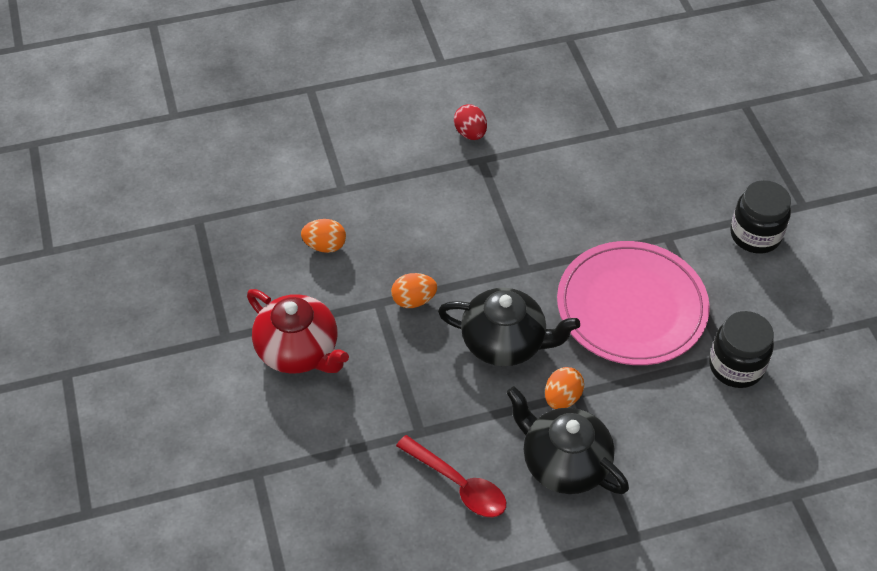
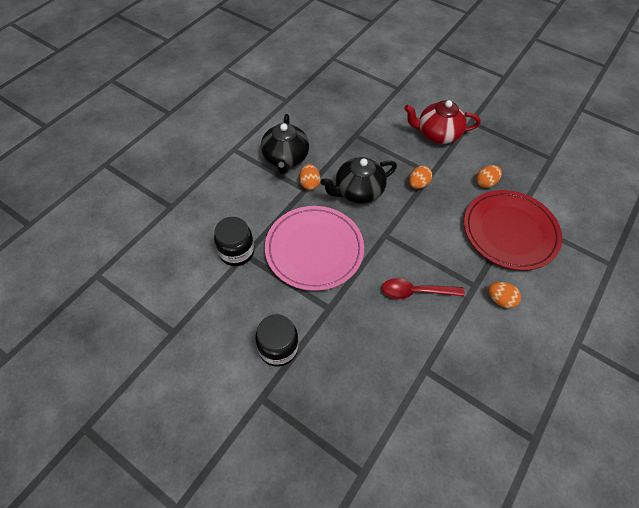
camera: 140 degrees right, 5 degrees up
red spoon [396,435,506,517] -> red spoon moved to [382,278,465,299]
red egg [454,104,487,140] -> orange egg [488,282,521,308]
black teapot [506,386,629,494] -> black teapot turned 90 degrees clockwise [261,114,309,174]
none -> red plate [464,190,562,270]

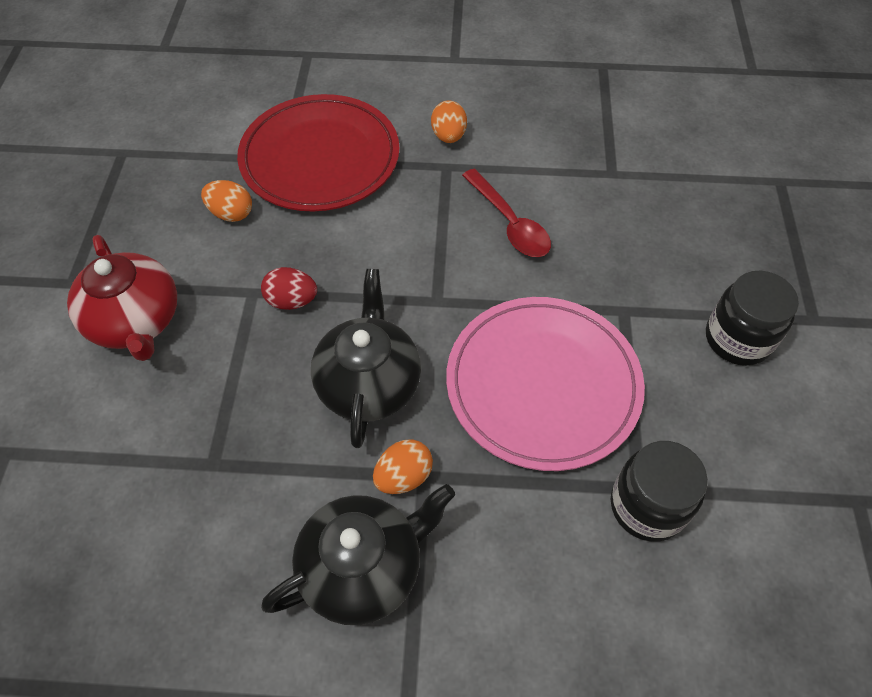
camera: 120 degrees left, 0 degrees up
black teapot [321,157,397,204] -> black teapot turned 120 degrees counterclockwise [311,269,421,448]
orange egg [409,166,432,189] -> red egg [261,267,317,310]

